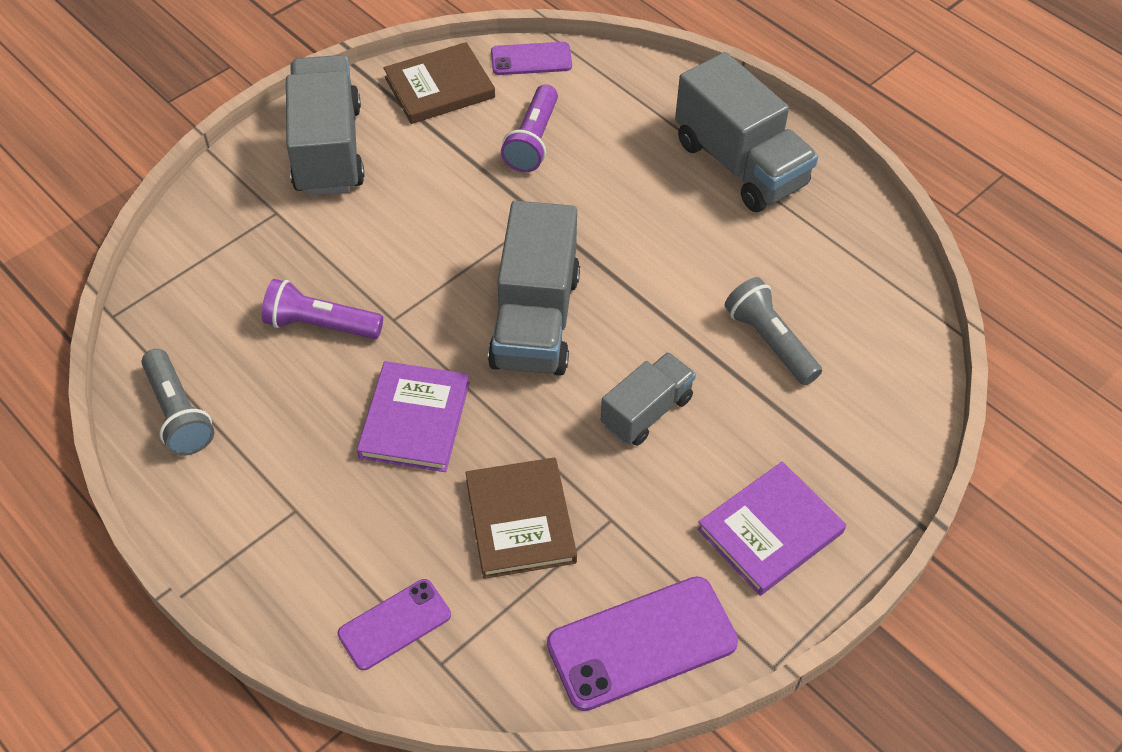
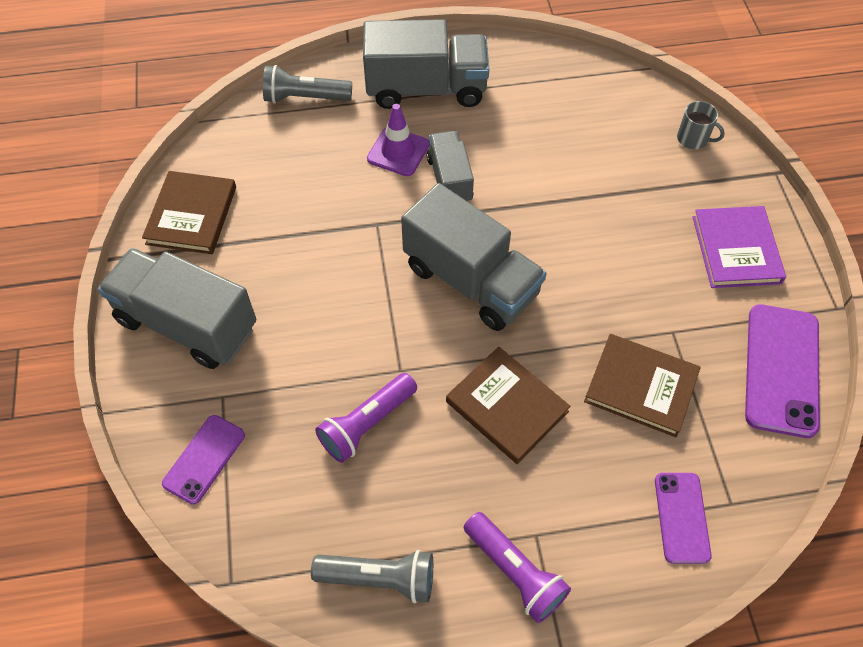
camera: 55 degrees left, 5 degrees up
purple book [357,361,470,472] -> brown book [446,347,571,464]
purple phone [491,42,572,75] -> purple phone moved to [162,415,245,505]
purple flashlight [501,84,558,172] -> purple flashlight moved to [464,512,571,623]
grey truck [601,352,696,446] -> grey truck moved to [426,131,474,202]
grey flashlight [725,277,822,385] -> grey flashlight moved to [263,65,352,103]
none -> purple traffic cone [367,104,429,176]
none -> grey mug [677,101,725,149]

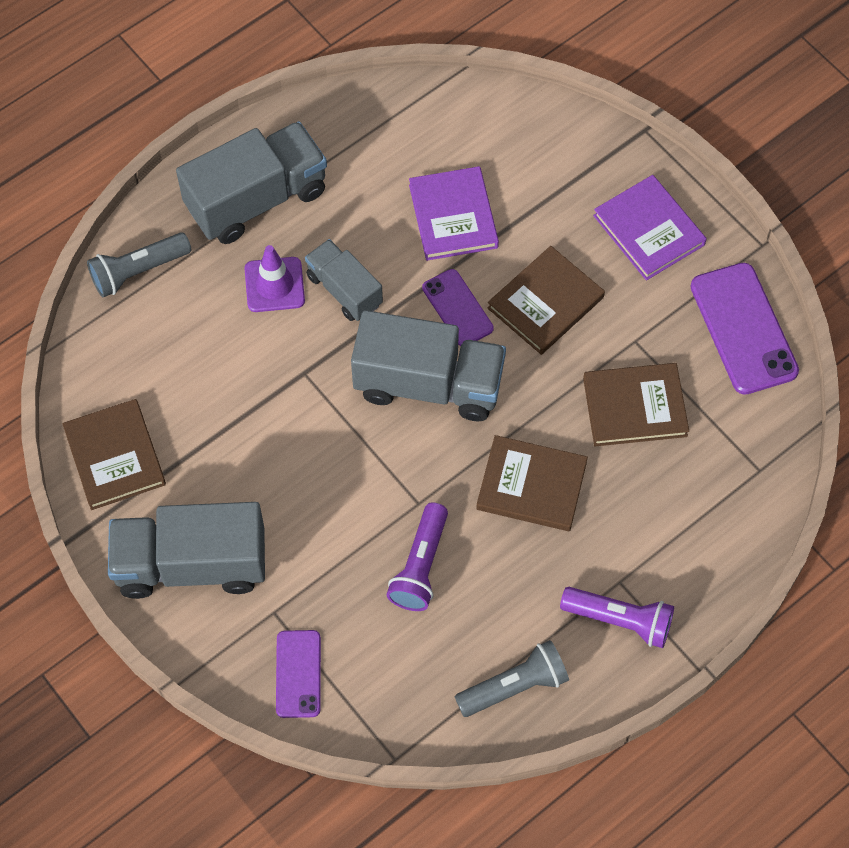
camera: 30 degrees left, 5 degrees up
purple phone [655,473,712,564] -> purple phone moved to [422,269,494,346]
grey mug [677,101,725,149] -> none
none -> purple book [409,166,499,261]
none -> brown book [488,246,605,355]

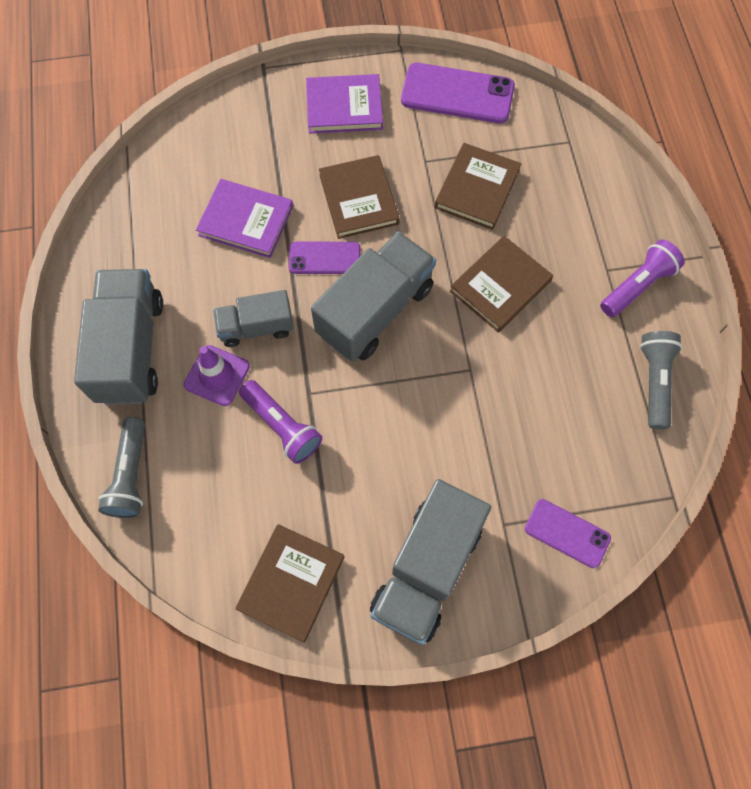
camera: 60 degrees left, 5 degrees up
brown book [62,399,166,510] -> brown book turned 75 degrees counterclockwise [235,524,345,643]
purple flashlight [387,502,448,611] -> purple flashlight moved to [239,380,322,464]

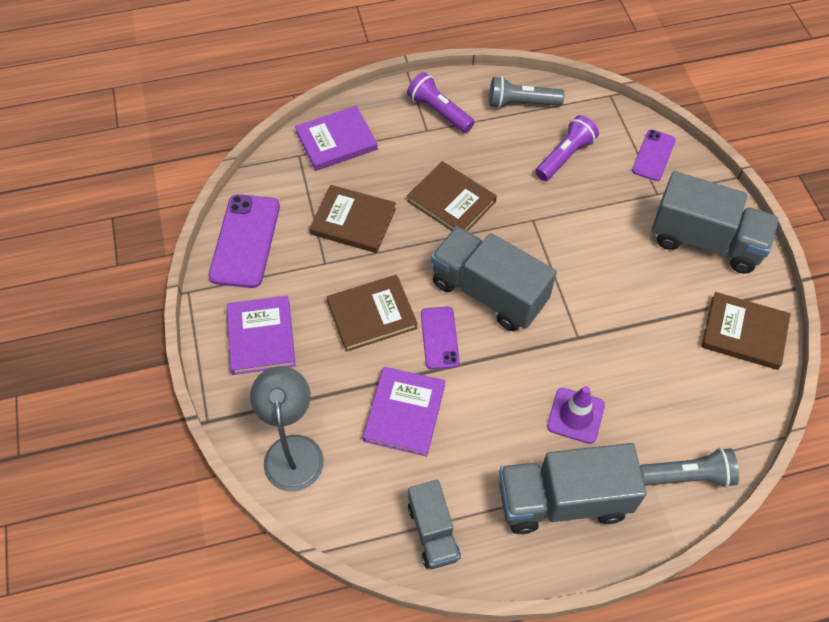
camera: 95 degrees left, 10 degrees down
grey truck [213,290,294,347] -> grey truck moved to [408,480,461,569]
purple flashlight [239,380,322,464] -> purple flashlight moved to [535,115,599,181]
none -> grey lamp [250,366,324,491]
none -> purple book [295,106,378,171]

